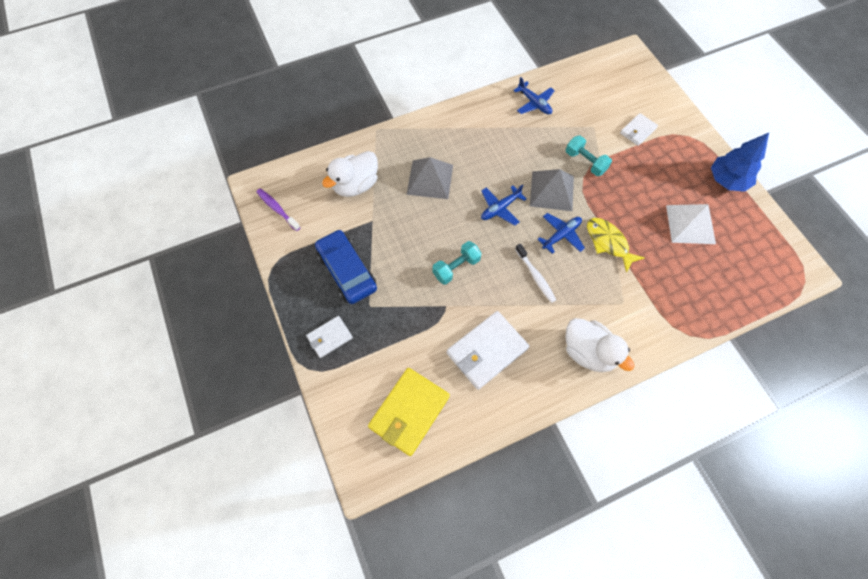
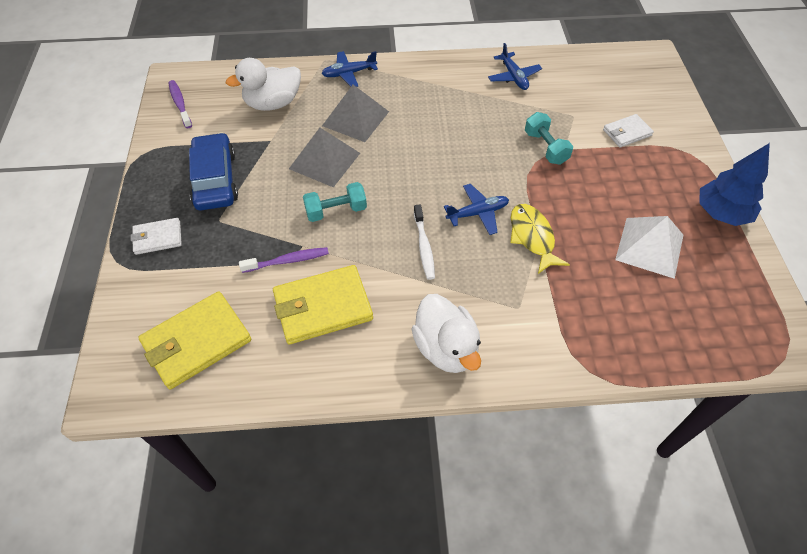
camera: 20 degrees right, 10 degrees down
white wallet [447,311,529,390] -> yellow wallet [273,265,373,344]
blue plane [481,184,526,226] -> blue plane moved to [322,51,378,87]
grey pyramid [530,169,574,211] -> grey pyramid moved to [289,128,360,187]
none -> purple toothbrush [239,247,329,273]

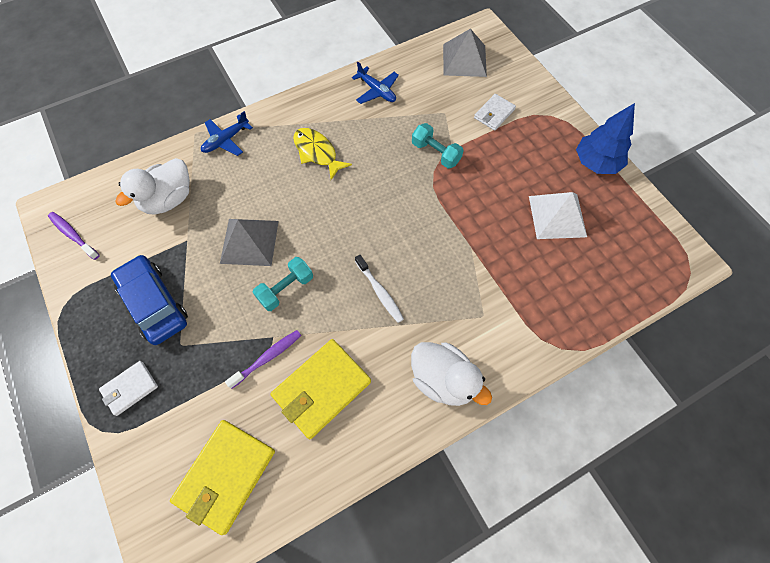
camera: 25 degrees left, 10 degrees up
grey pyramid [322,85,389,142] -> grey pyramid moved to [443,28,487,77]
blue plane [444,184,509,235] -> none
yellow fish [510,204,570,274] -> yellow fish moved to [293,128,352,180]

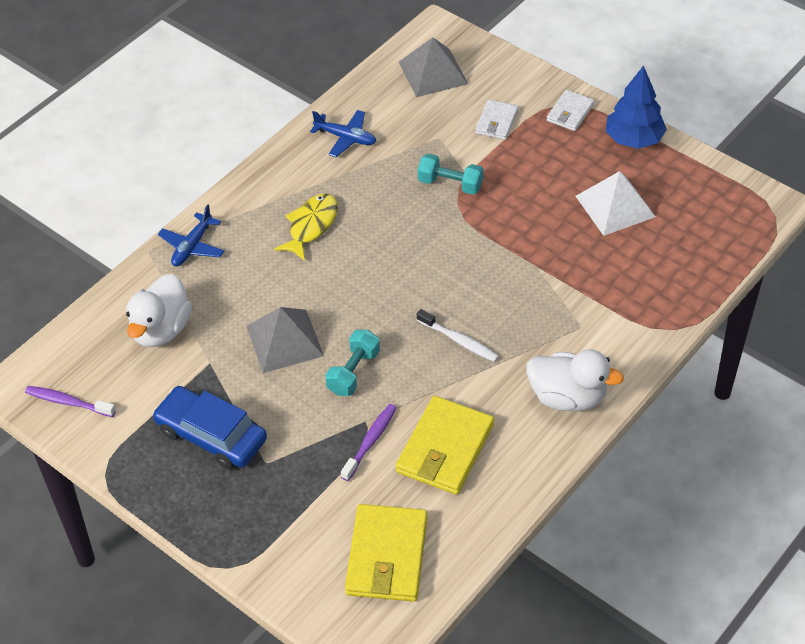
camera: 20 degrees left, 15 degrees down
white wallet [99,361,158,416] -> white wallet moved to [547,90,595,131]
yellow fish [293,128,352,180] -> yellow fish turned 90 degrees clockwise [274,194,338,261]

